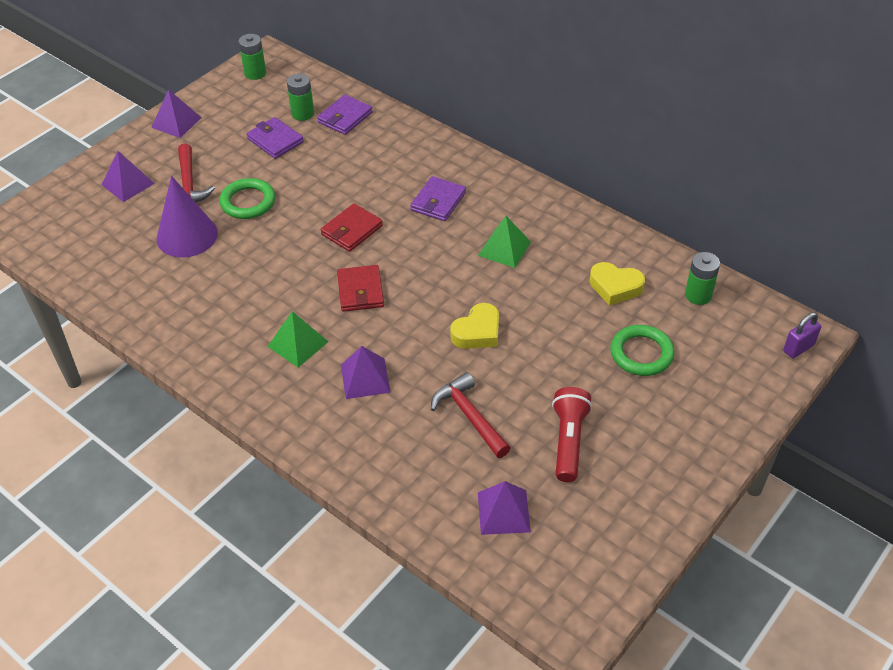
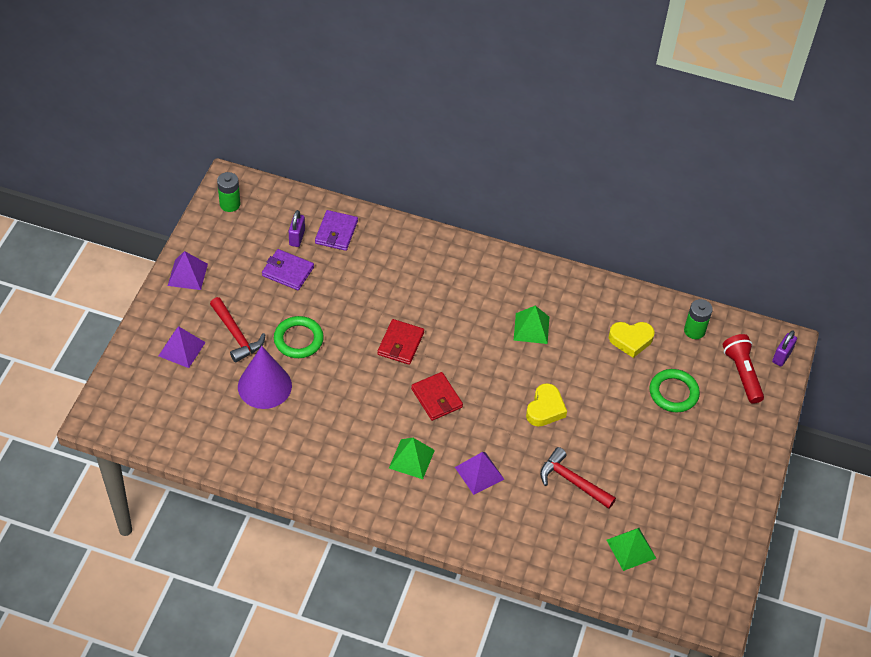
camera: 25 degrees left, 5 degrees up
green battery [287,73,314,121] -> purple padlock [289,210,305,247]
purple wallet [410,176,466,221] -> none
purple pyramid [478,481,531,535] -> green pyramid [607,528,656,571]
red flashlight [552,387,592,482] -> red flashlight moved to [723,334,764,404]

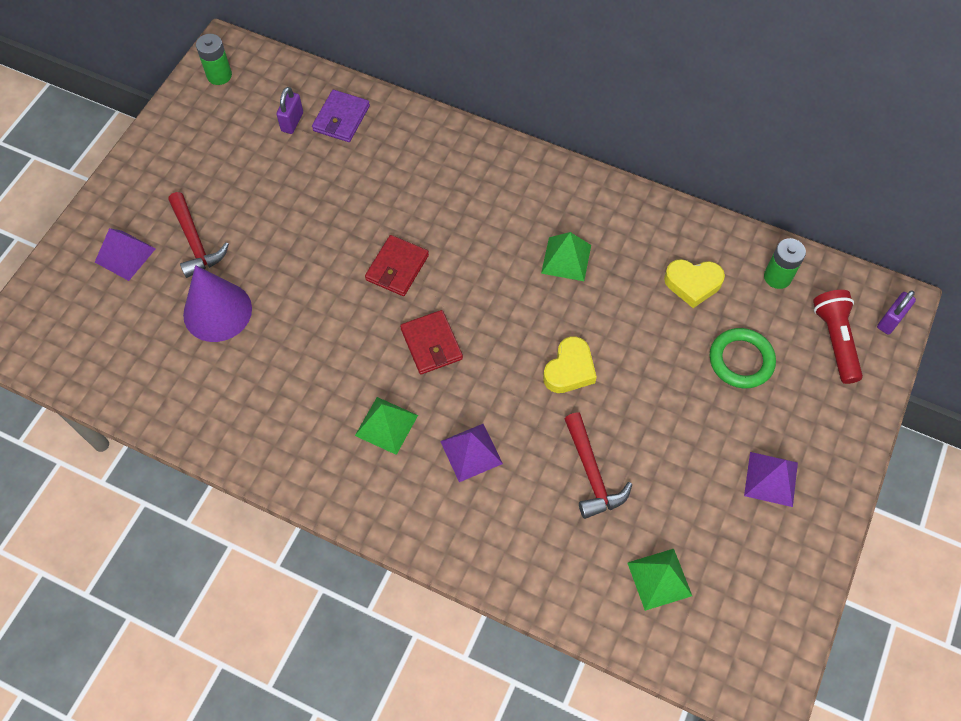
camera: 10 degrees right, 10 degrees up
purple pyramid [168,251,208,290] -> purple pyramid moved to [744,452,798,507]
purple wallet [262,249,314,290] -> none
green ring [274,316,324,358] -> none
red hammer [540,447,616,509] -> red hammer turned 150 degrees counterclockwise [564,413,632,519]

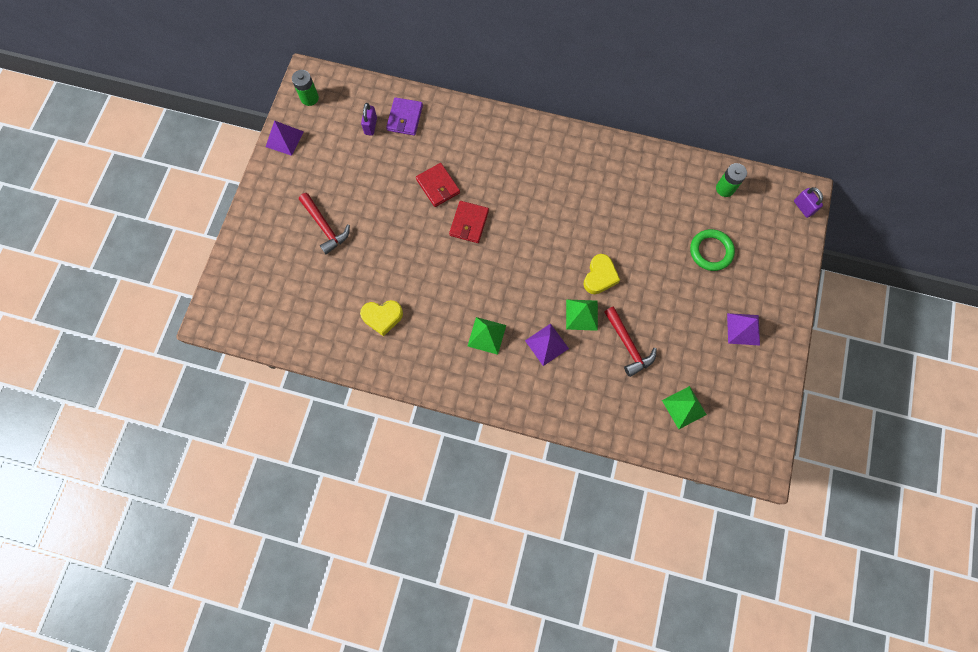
camera: 10 degrees left, 10 degrees up
purple pyramid [95,228,156,281] -> purple pyramid moved to [266,121,304,156]
purple cone [183,265,252,342] -> none
red wallet [400,310,463,374] -> red wallet moved to [416,163,460,207]
green pyramid [541,232,591,281] -> green pyramid moved to [566,299,598,331]
yellow heart [664,259,725,308] -> yellow heart moved to [360,300,403,336]
red flashlight [813,290,863,384] -> none
purple padlock [877,290,916,335] -> purple padlock turned 60 degrees counterclockwise [794,187,823,218]

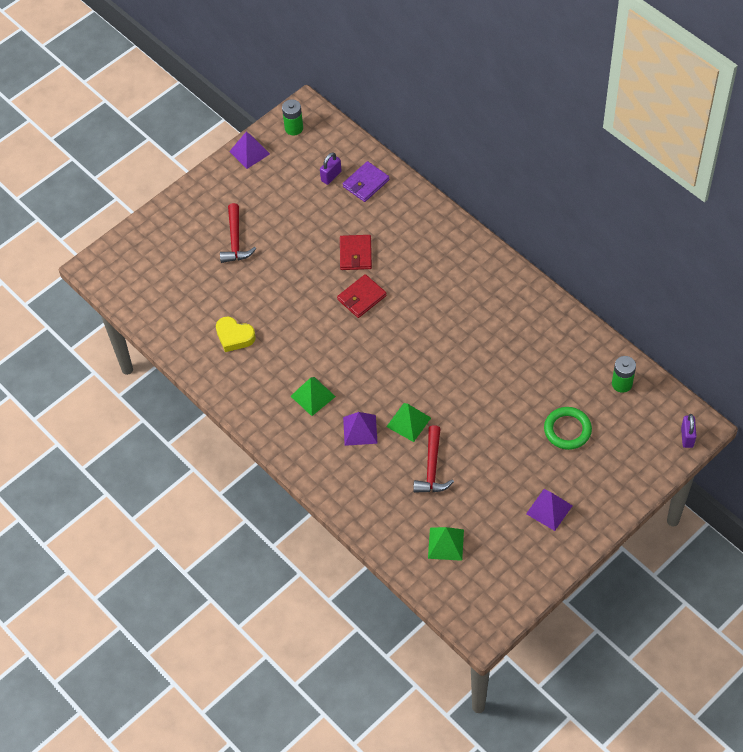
camera: 35 degrees right, 15 degrees down
yellow heart [584,254,620,294] -> none

